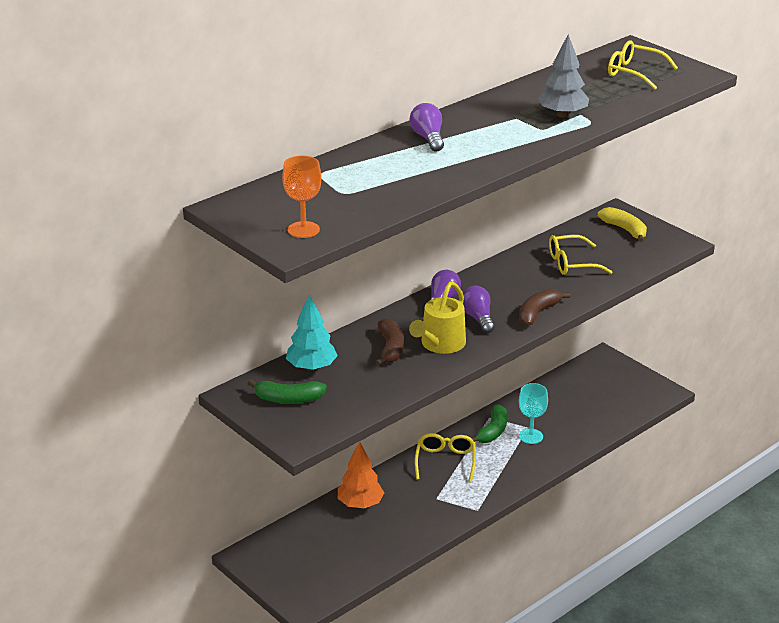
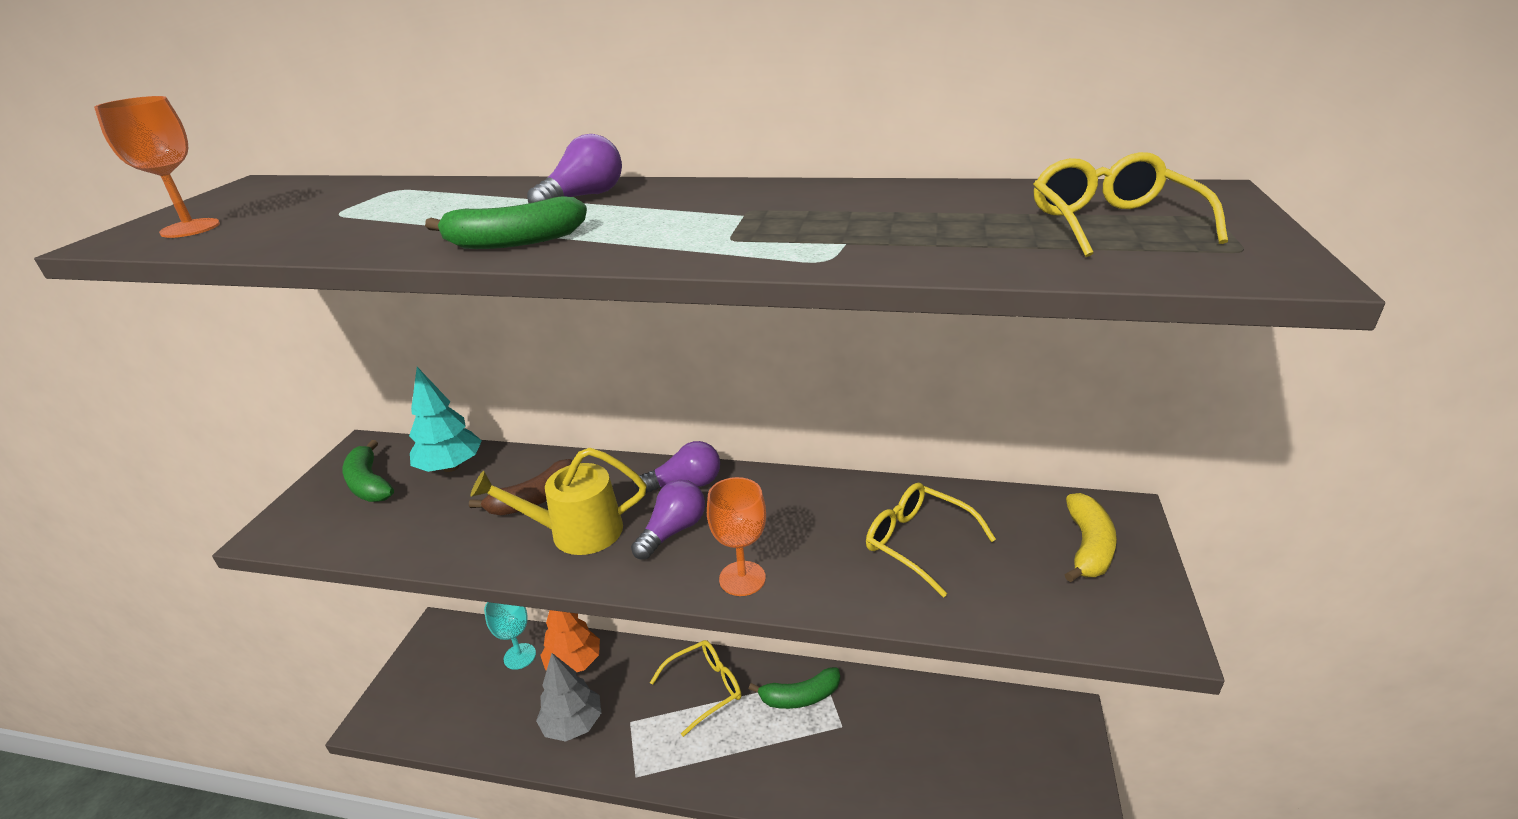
camera: 55 degrees right, 0 degrees up
brown banana [519,289,571,326] -> orange goblet [707,477,766,596]
turquoise goblet [519,383,548,444] -> turquoise goblet moved to [484,602,536,670]
grey tree [538,34,589,118] -> grey tree moved to [536,653,602,742]
none -> green banana [425,196,587,249]

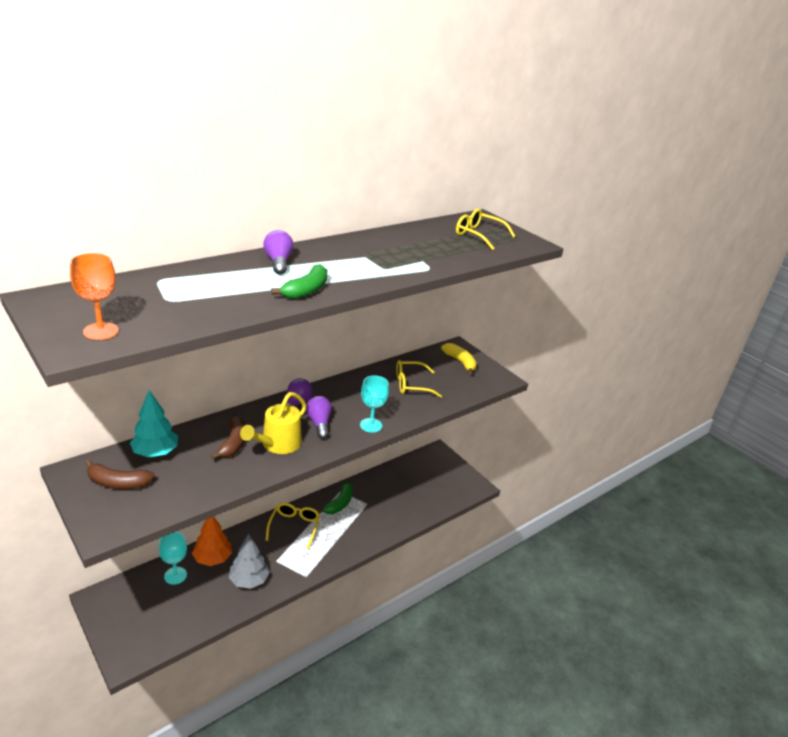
camera: 55 degrees left, 0 degrees up
green banana [343,440,394,502] -> brown banana [85,460,155,489]
orange goblet [707,477,766,596] -> turquoise goblet [360,375,389,433]

